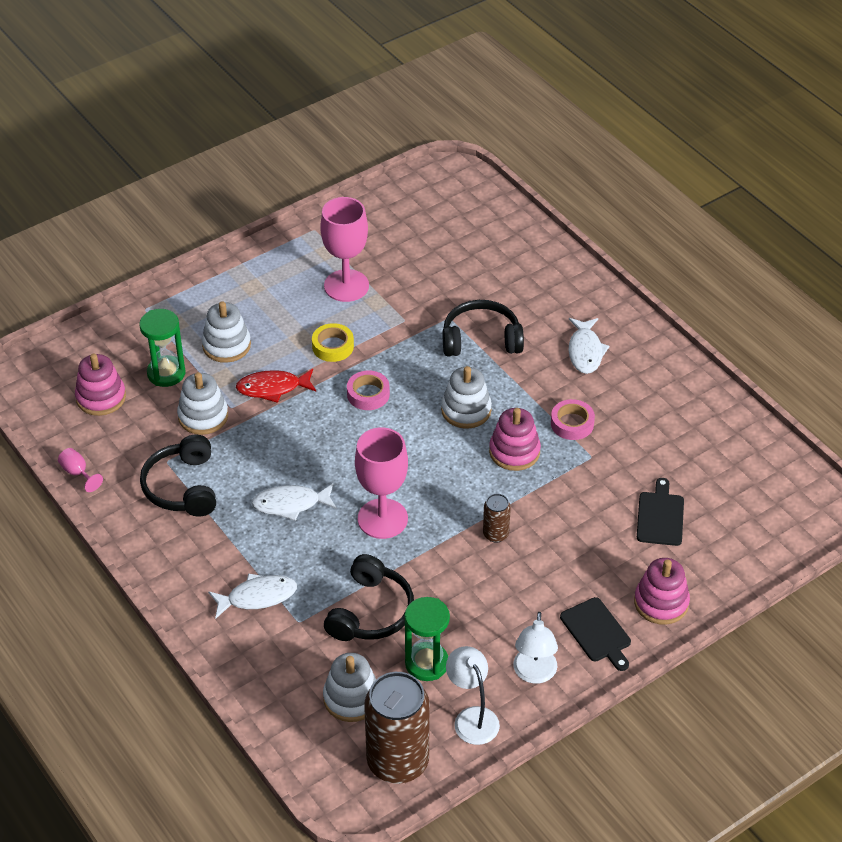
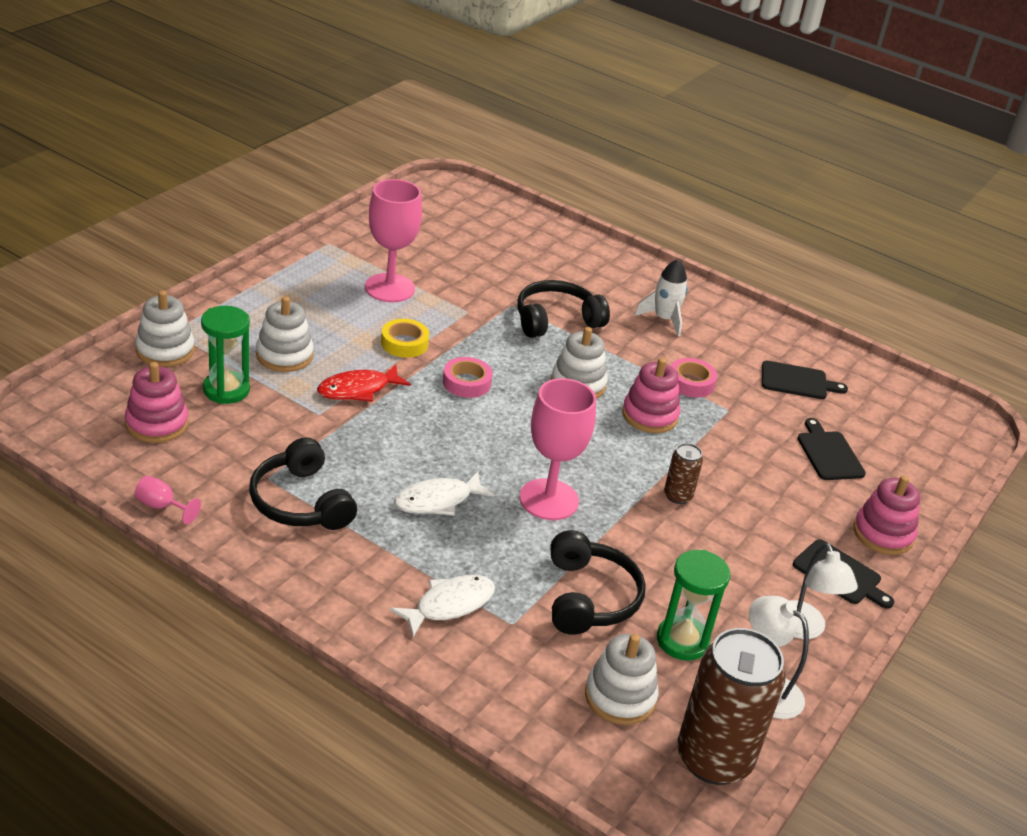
camera: 25 degrees left, 10 degrees down
white stacking toy [177,372,228,435] -> white stacking toy moved to [135,290,195,367]
white fish [568,318,610,374] -> white rocket [635,259,688,337]
none -> black cutting board [762,361,848,399]

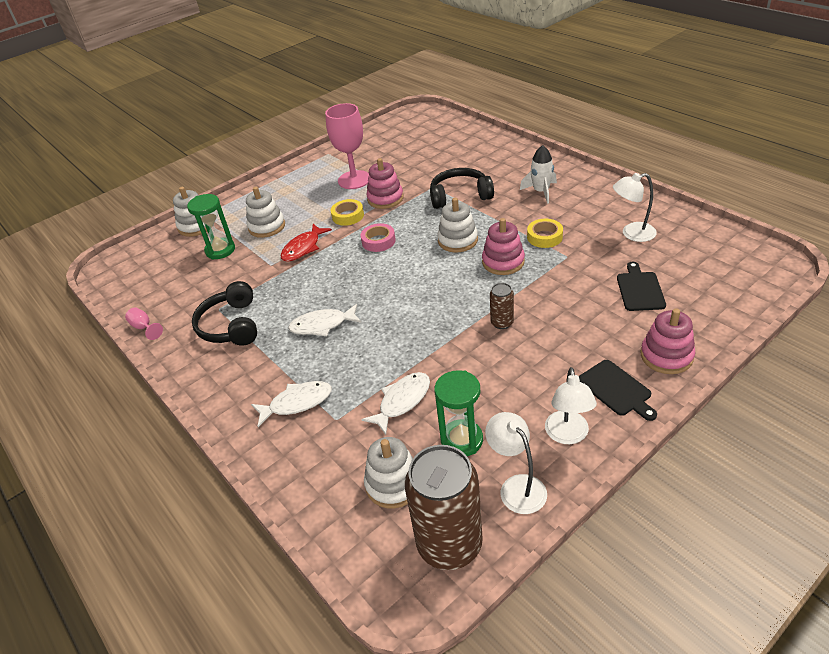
camera: 25 degrees right, 5 degrees up
pink stacking toy [125,362,189,443] -> pink stacking toy moved to [366,158,404,209]
red fish [317,364,411,402] -> red fish turned 45 degrees counterclockwise [281,224,332,262]
pink goblet [519,378,596,520] -> none
black headphones [551,530,646,635] -> white fish [361,372,430,435]
pink tape [671,358,717,398] -> yellow tape [527,219,563,248]
black cutting board [762,361,848,399] -> white lamp [613,173,657,242]

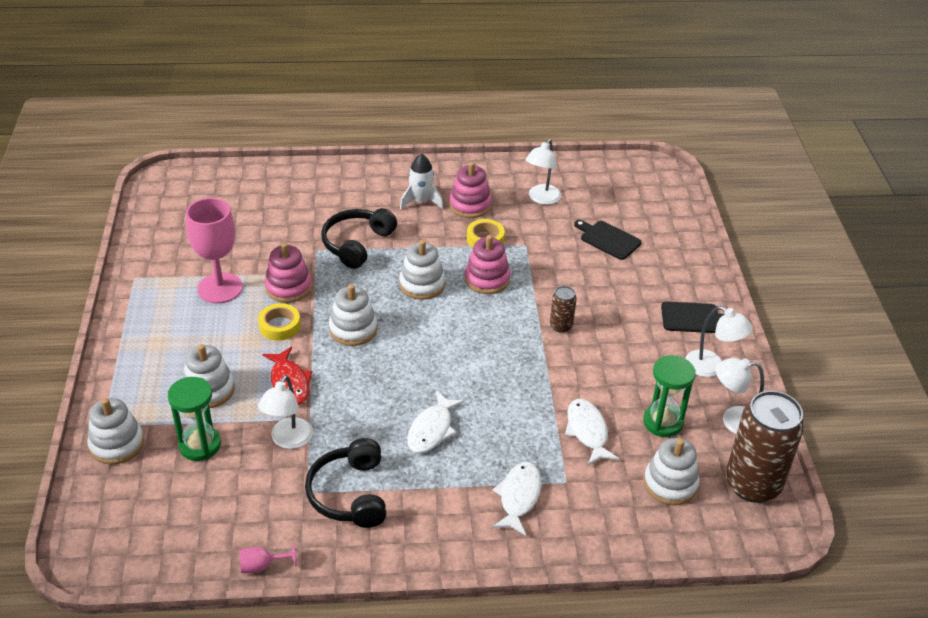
camera: 60 degrees left, 0 degrees up
black headphones [192,281,257,346] -> black headphones turned 60 degrees clockwise [305,438,386,528]
pink tape [360,223,396,252] -> white stacking toy [329,284,377,346]
pink stacking toy [641,308,696,374] -> pink stacking toy moved to [449,162,492,218]
none -> white lamp [258,375,313,449]

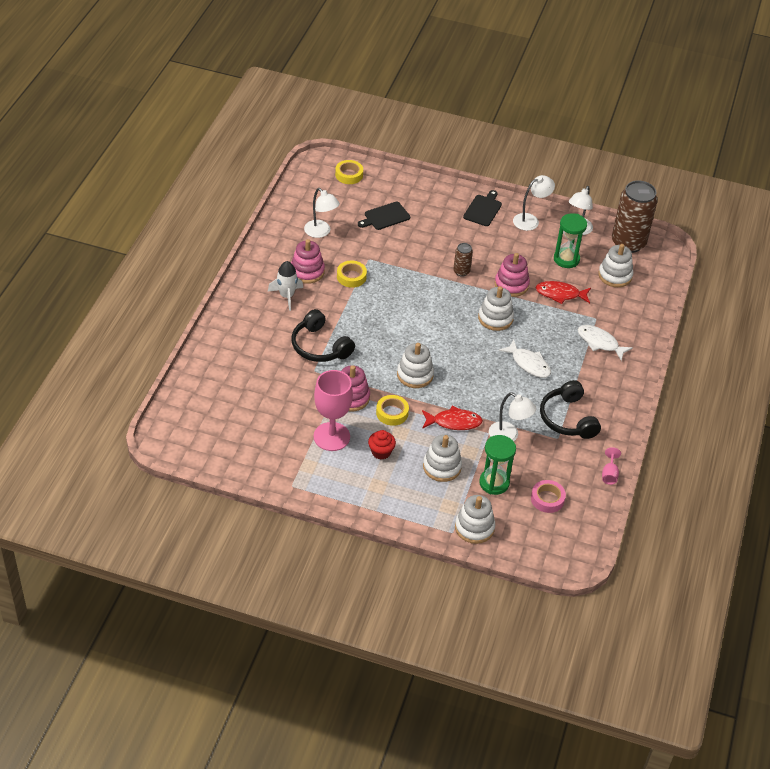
camera: 70 degrees left, 5 degrees up
black headphones [305,438,386,528] -> black headphones turned 60 degrees clockwise [540,380,601,439]
white stacking toy [399,240,445,300] -> white stacking toy moved to [478,286,514,331]
pink stacking toy [465,235,510,294] -> pink stacking toy moved to [495,253,530,297]
white fish [565,399,619,465] -> red fish [535,281,591,304]
none -> yellow tape [335,160,363,184]
none -> red cupcake [368,430,396,460]
none -> pink tape [531,480,566,513]

